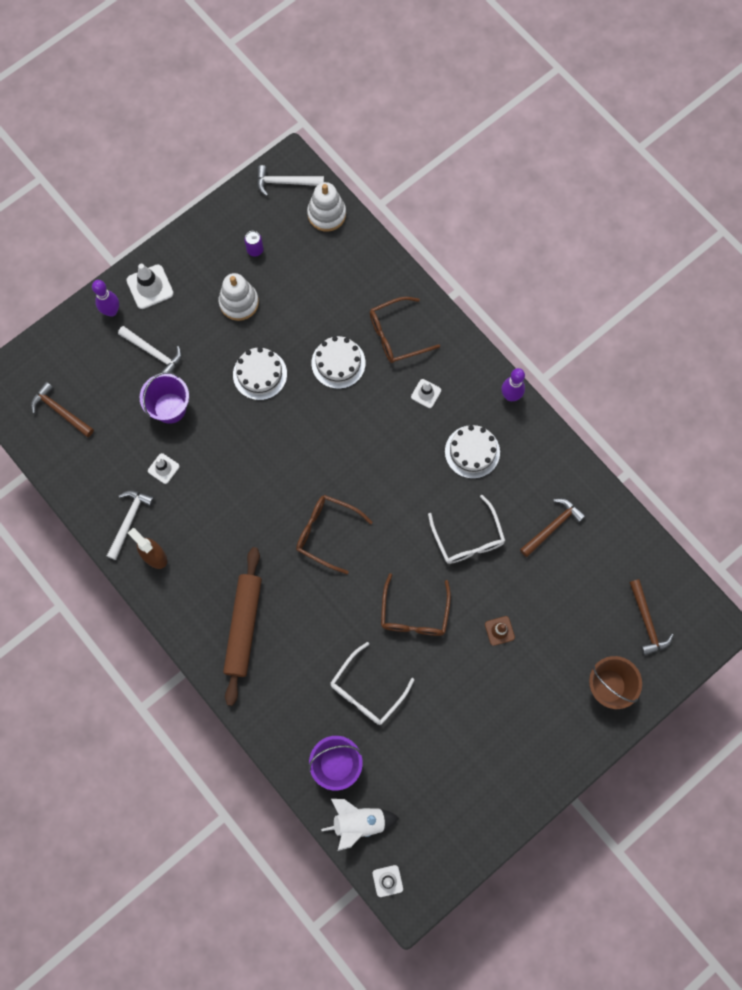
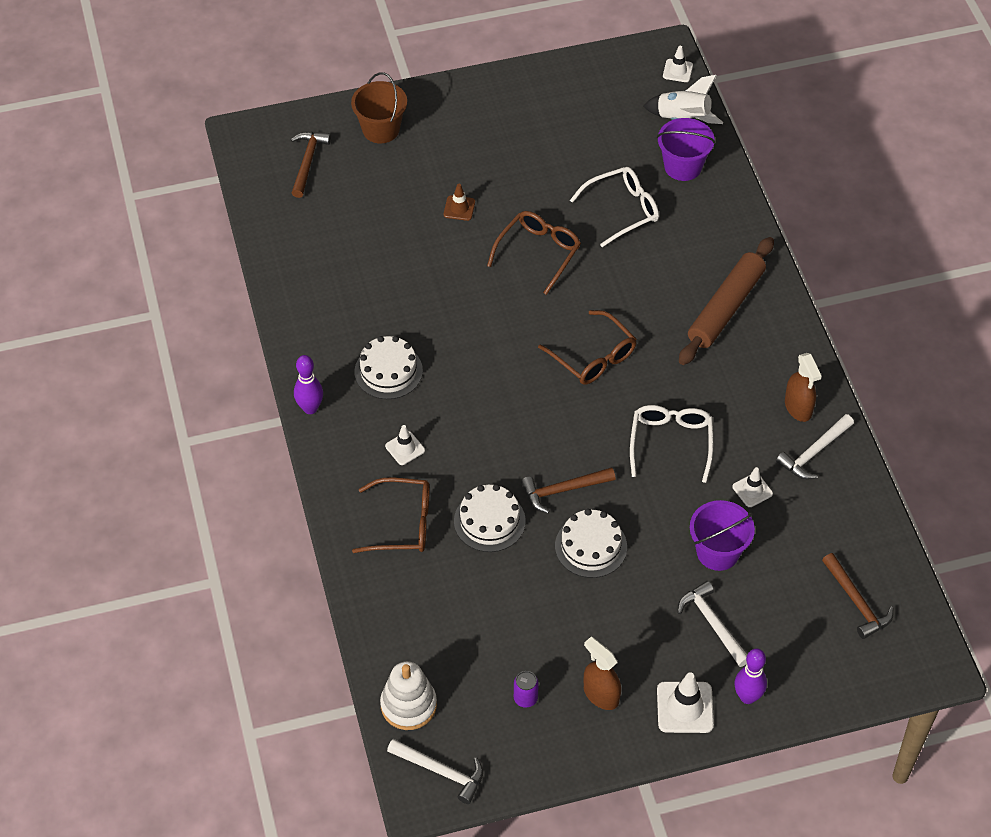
camera: 155 degrees left, 20 degrees down
white stacking toy [219,273,259,321] -> none
white glasses [428,495,505,564] -> white glasses moved to [630,405,713,483]
brown hammer [520,498,586,557] -> brown hammer moved to [521,467,615,513]
none -> brown spray bottle [584,637,621,710]

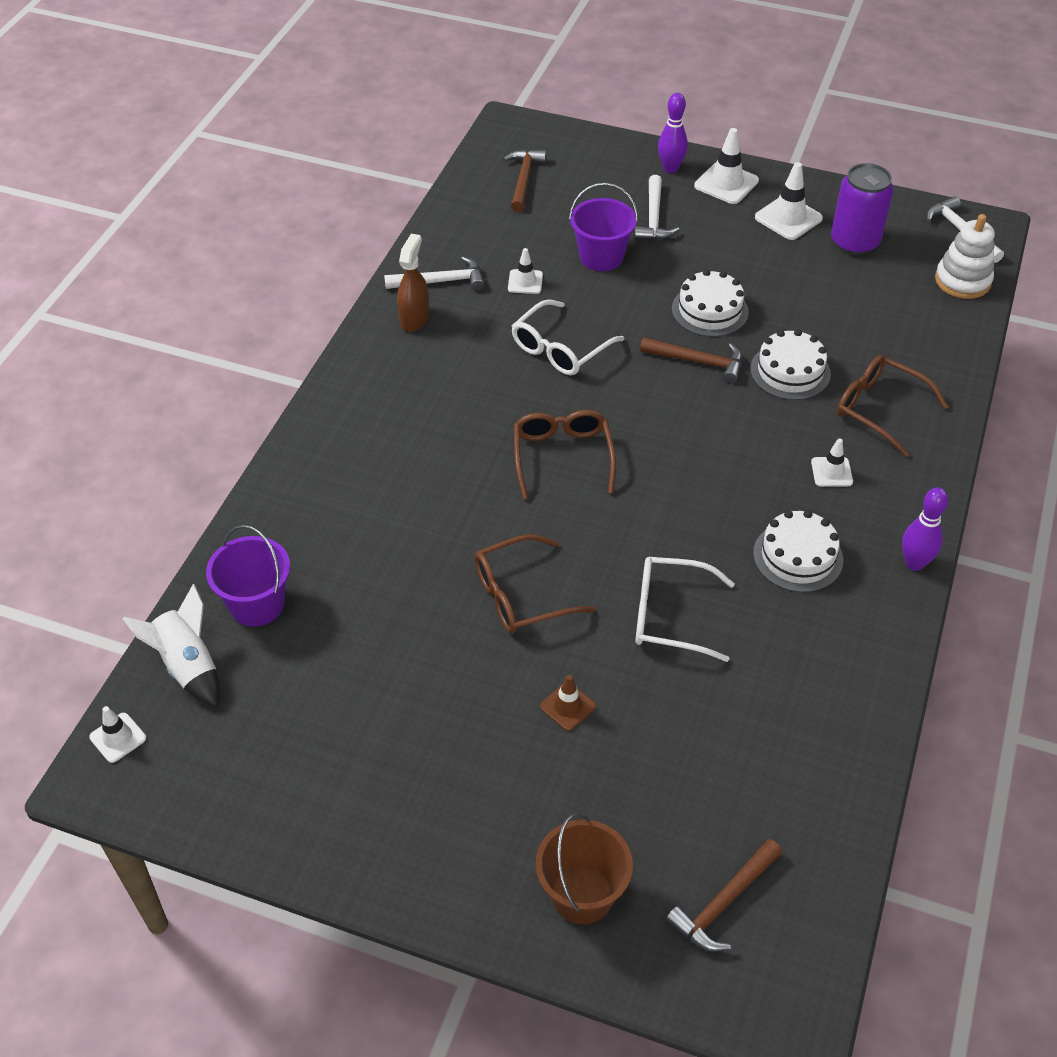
camera: 145 degrees left, 5 degrees down
purple can [514,671,539,708] -> purple can [831,163,894,255], size x2.11
white glasses [570,167,659,247] -> white glasses moved to [635,557,735,662]
brown spray bottle [584,637,621,710] -> white traffic cone [755,162,823,240]
brown rolling pin [679,237,774,365] -> none

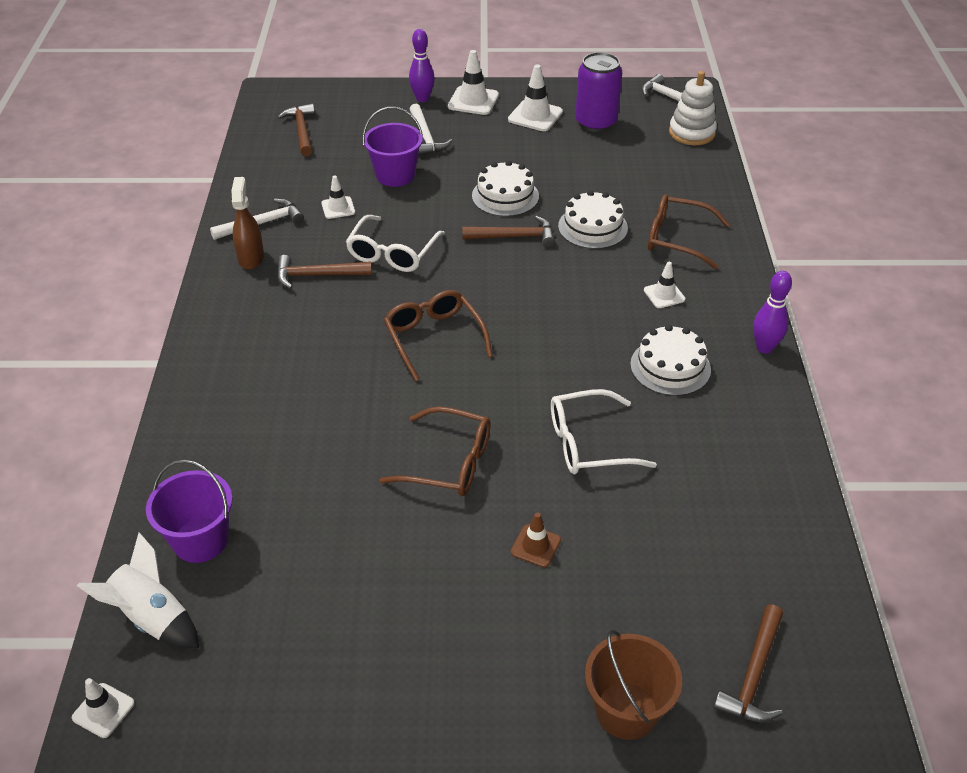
camera: 20 degrees left, 5 degrees down
brown glasses [475,534,596,634] -> brown glasses turned 120 degrees counterclockwise [380,406,491,496]
none -> brown hammer [277,255,372,289]

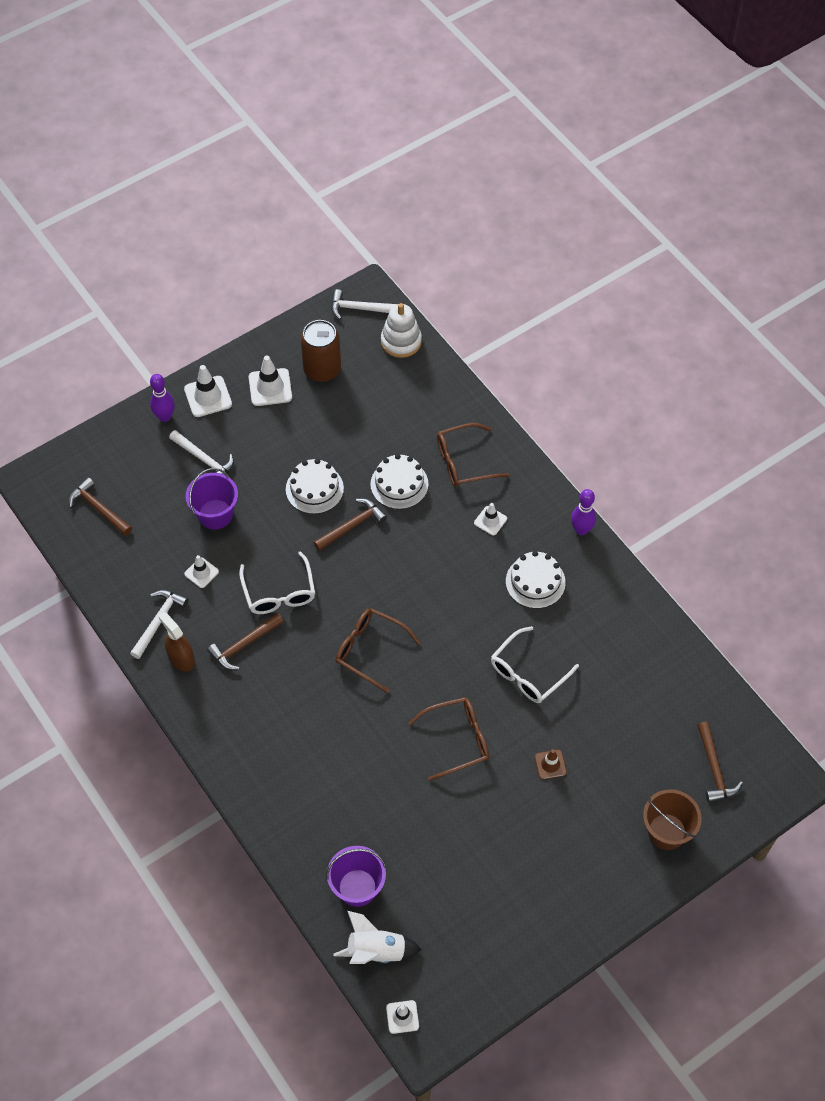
camera: 35 degrees left, 15 degrees up
purple can [575,52,622,132] -> brown can [300,320,341,382]

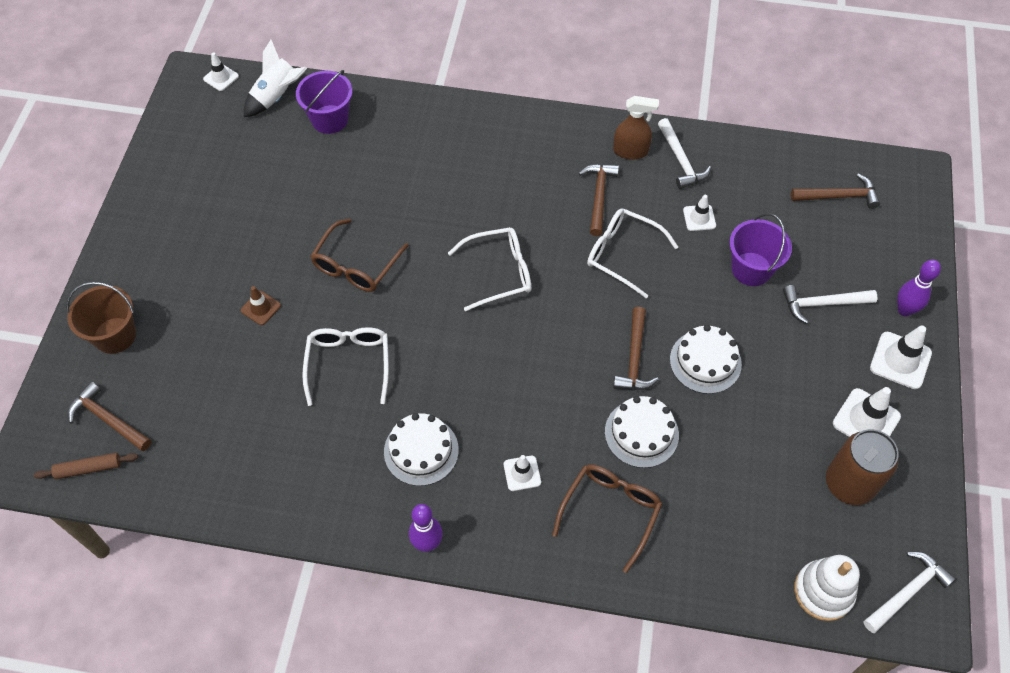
camera: 135 degrees right, 0 degrees up
brown glasses [336,608,421,693] -> white glasses [448,227,531,311]
none -> brown rolling pin [34,453,138,479]

